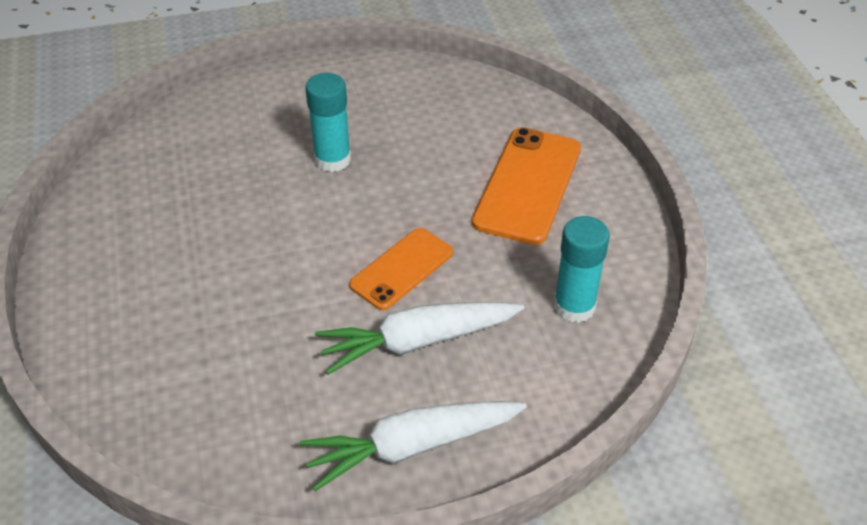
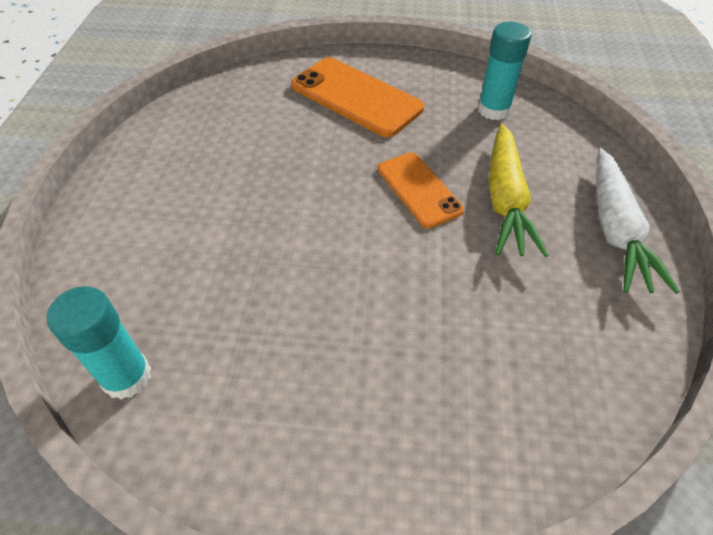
camera: 70 degrees left, 5 degrees up
turquoise glue stick [305,73,351,172] -> turquoise glue stick moved to [47,286,151,399]
white carrot [315,302,524,374] -> yellow carrot [488,124,549,257]

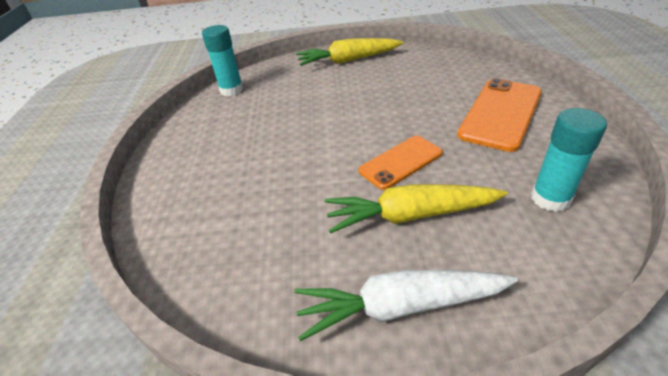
camera: 85 degrees right, 10 degrees down
none -> yellow carrot [296,38,403,66]

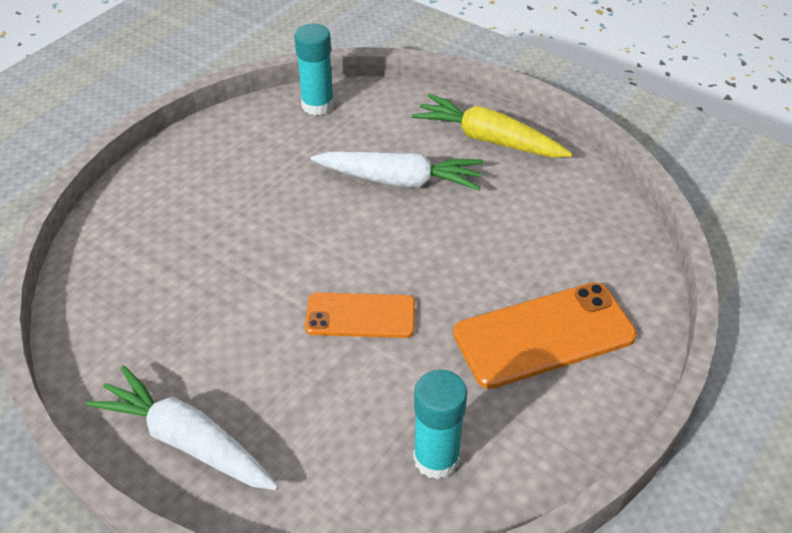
camera: 35 degrees right, 5 degrees up
yellow carrot [325,184,508,234] -> none
none -> white carrot [311,152,483,190]

